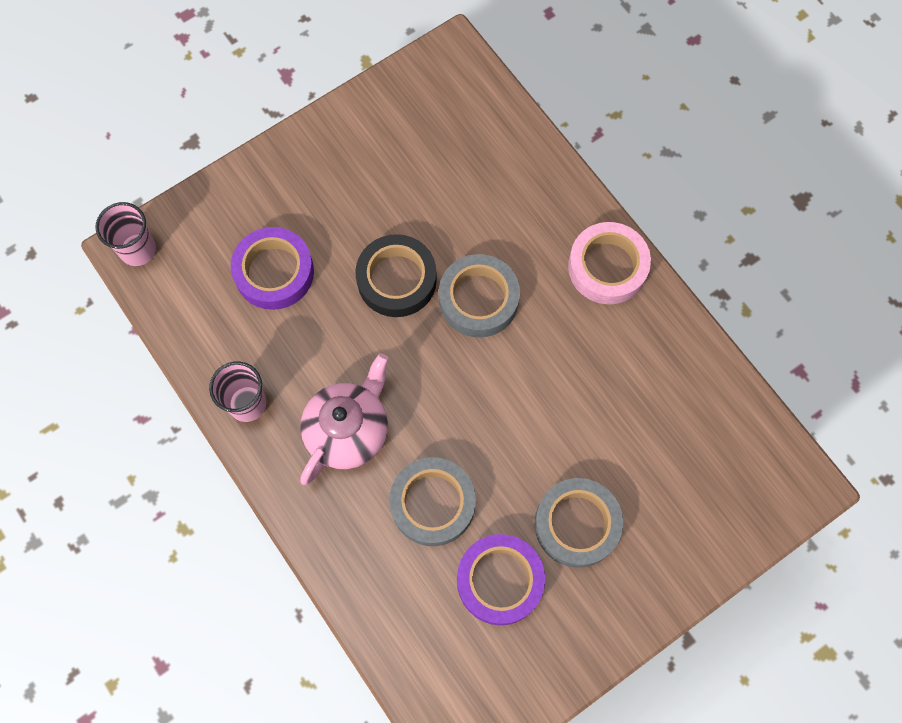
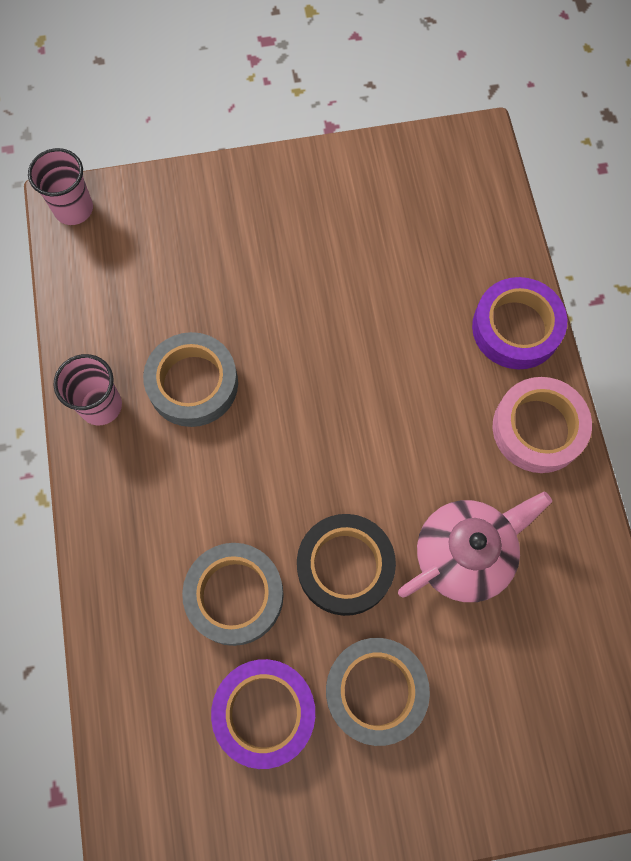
camera: 25 degrees right, 0 degrees up
purple tape [231,227,314,310] -> purple tape moved to [472,277,567,369]
pink teapot [300,353,388,485] -> pink teapot moved to [398,492,552,602]
black tape [355,234,437,317] -> black tape moved to [297,514,396,616]
grey tape [439,254,520,337] -> grey tape moved to [143,332,238,427]

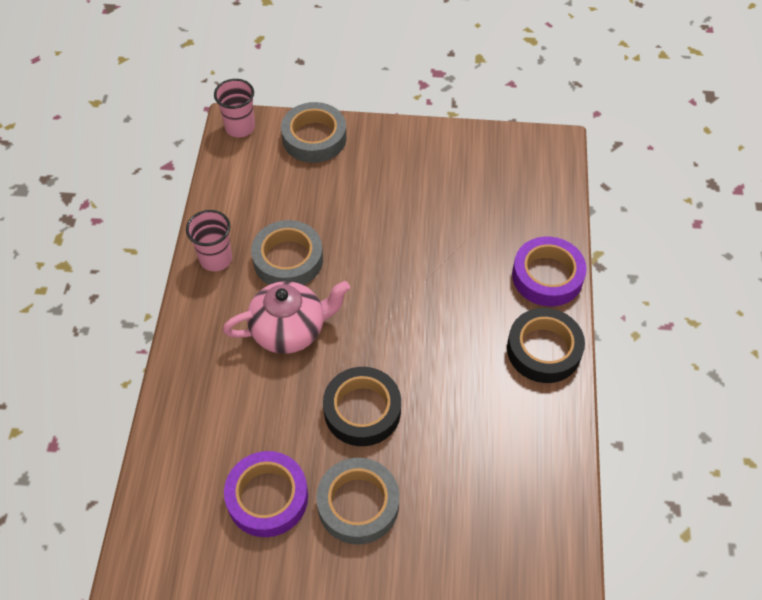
camera: 15 degrees right, 15 degrees down
grey tape [182,543,284,646] -> grey tape moved to [281,102,347,163]
pink teapot [398,492,552,602] -> pink teapot moved to [223,281,350,354]
pink tape [492,377,592,473] -> black tape [507,308,585,383]

